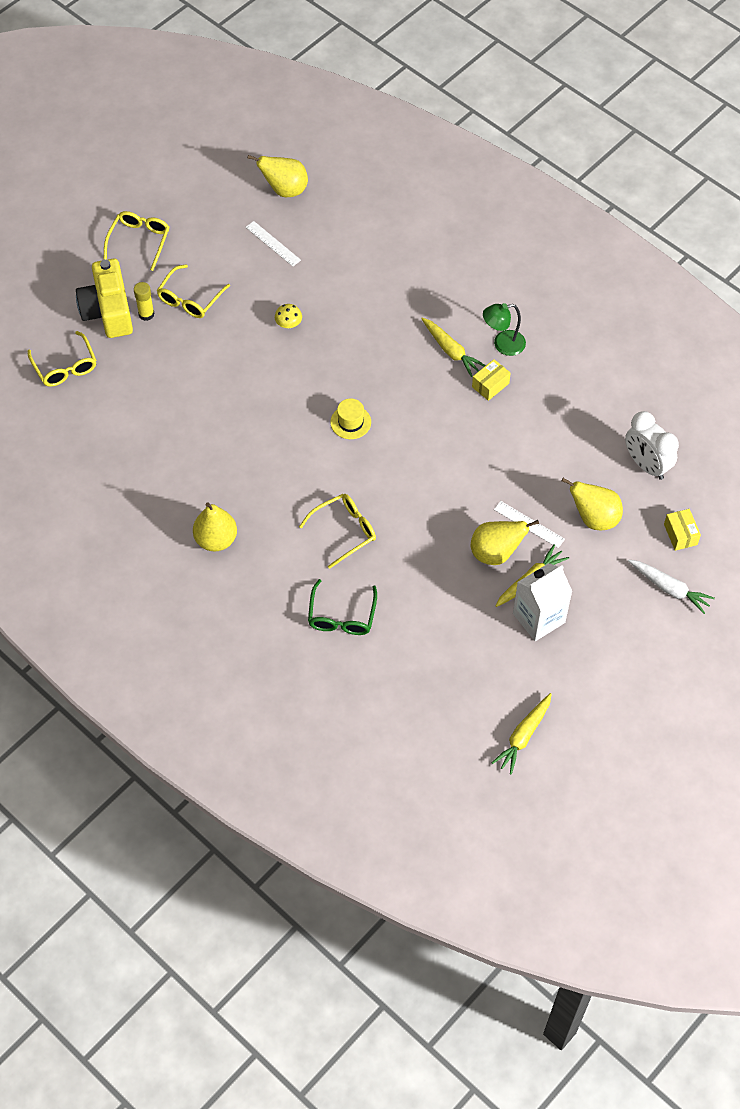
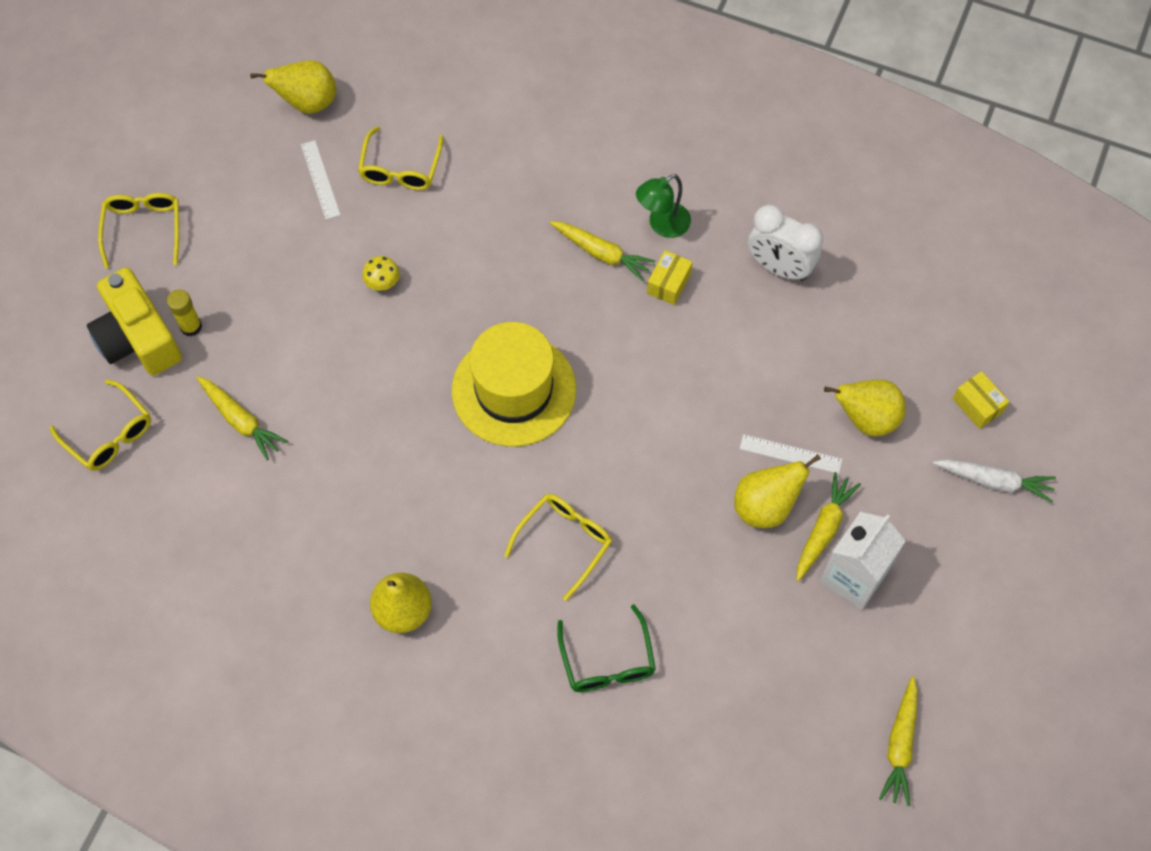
camera: 20 degrees left, 5 degrees up
yellow glasses [156,264,230,318] -> yellow glasses moved to [358,126,444,190]
white ruler [246,221,301,266] -> white ruler turned 45 degrees clockwise [301,140,340,220]
yellow hat [330,399,371,439] -> yellow hat [452,322,576,447], size x2.27
white clock [625,411,679,480] -> white clock moved to [748,205,823,281]
none -> yellow carrot [196,376,288,461]

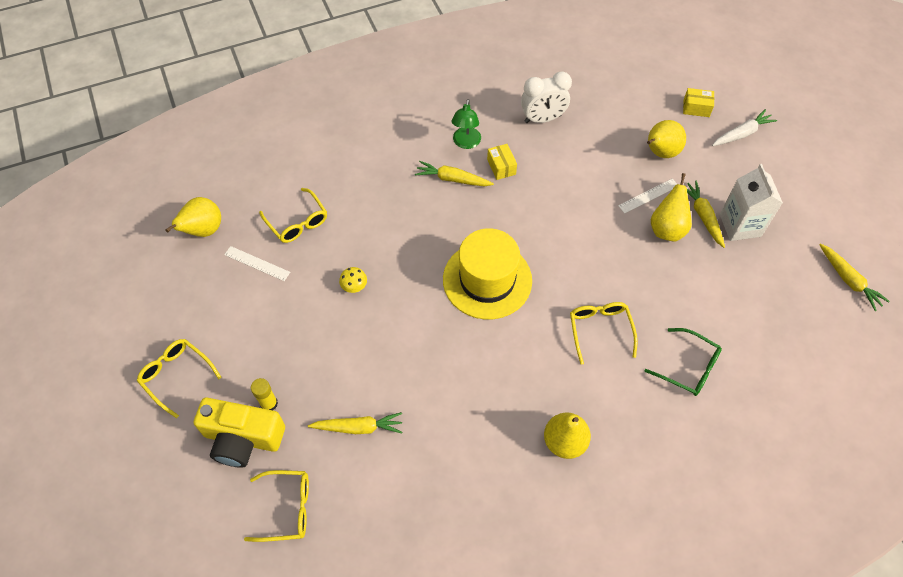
camera: 45 degrees left, 5 degrees down
yellow carrot [550,221,655,281] -> yellow carrot turned 150 degrees counterclockwise [415,161,494,186]

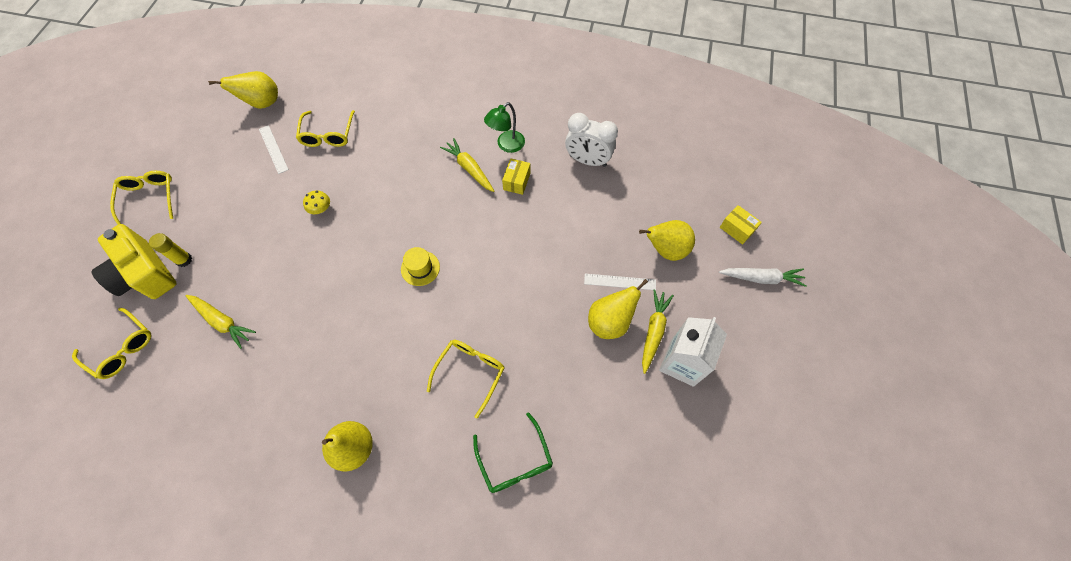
camera: 35 degrees right, 5 degrees up
yellow hat [443,228,532,319] -> yellow hat [401,247,440,286], size x0.44
yellow carrot [819,243,890,311] -> none

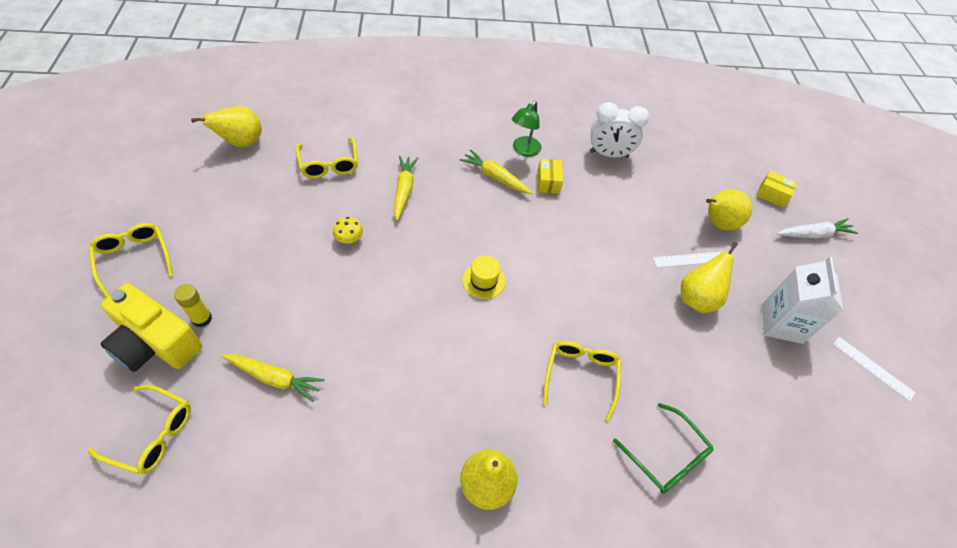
camera: 20 degrees left, 10 degrees down
white ruler [259,125,289,174] -> white ruler moved to [833,337,915,402]
yellow carrot [642,290,674,374] -> yellow carrot moved to [394,156,418,221]

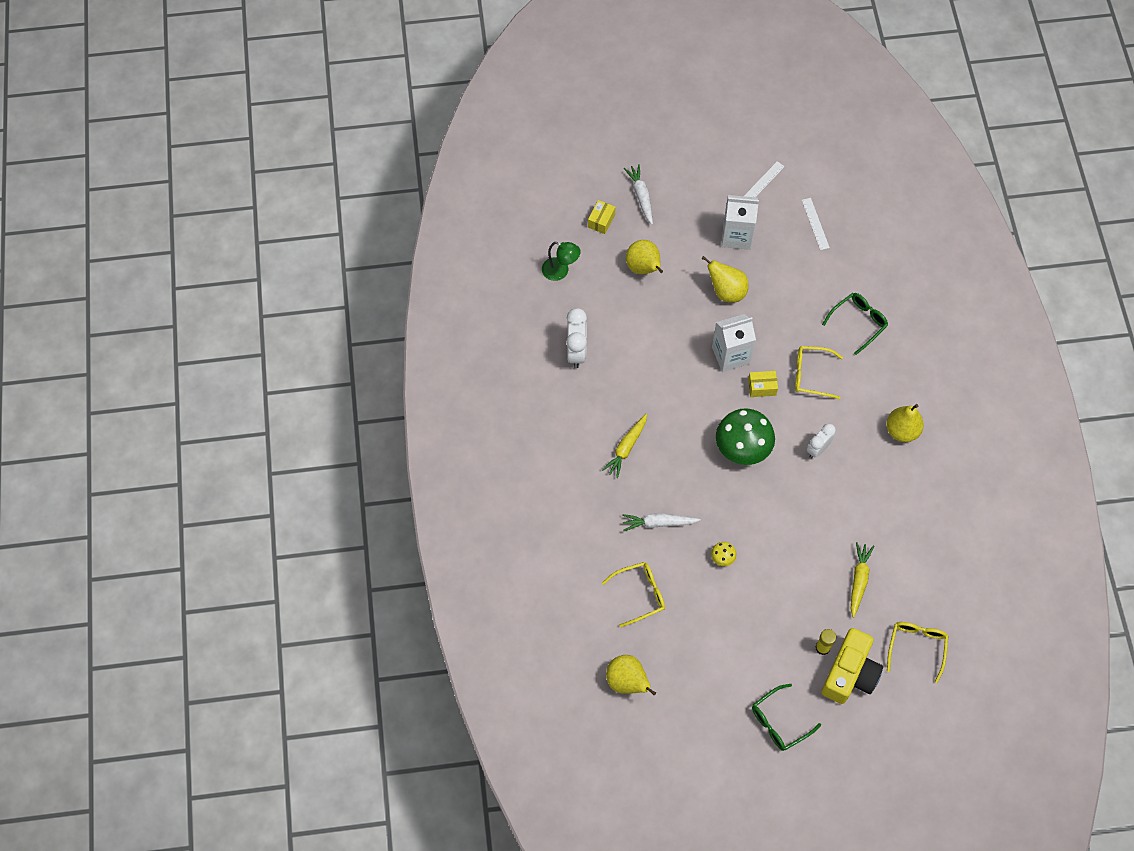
camera: 90 degrees left, 10 degrees up
yellow glasses [89,223,173,298] -> green glasses [752,684,821,751]
yellow carrot [394,156,418,221] -> white carrot [622,513,701,531]
yellow hat [462,255,506,299] -> green mushroom [716,408,775,465]
green lamp [512,101,541,157] -> green lamp moved to [542,242,581,281]
yellow box [537,159,563,194] -> yellow box moved to [748,371,778,397]
white ruler [653,251,722,268] -> white ruler moved to [802,198,830,250]
none -> white carton [712,314,756,372]
none -> white clock [807,423,836,458]

